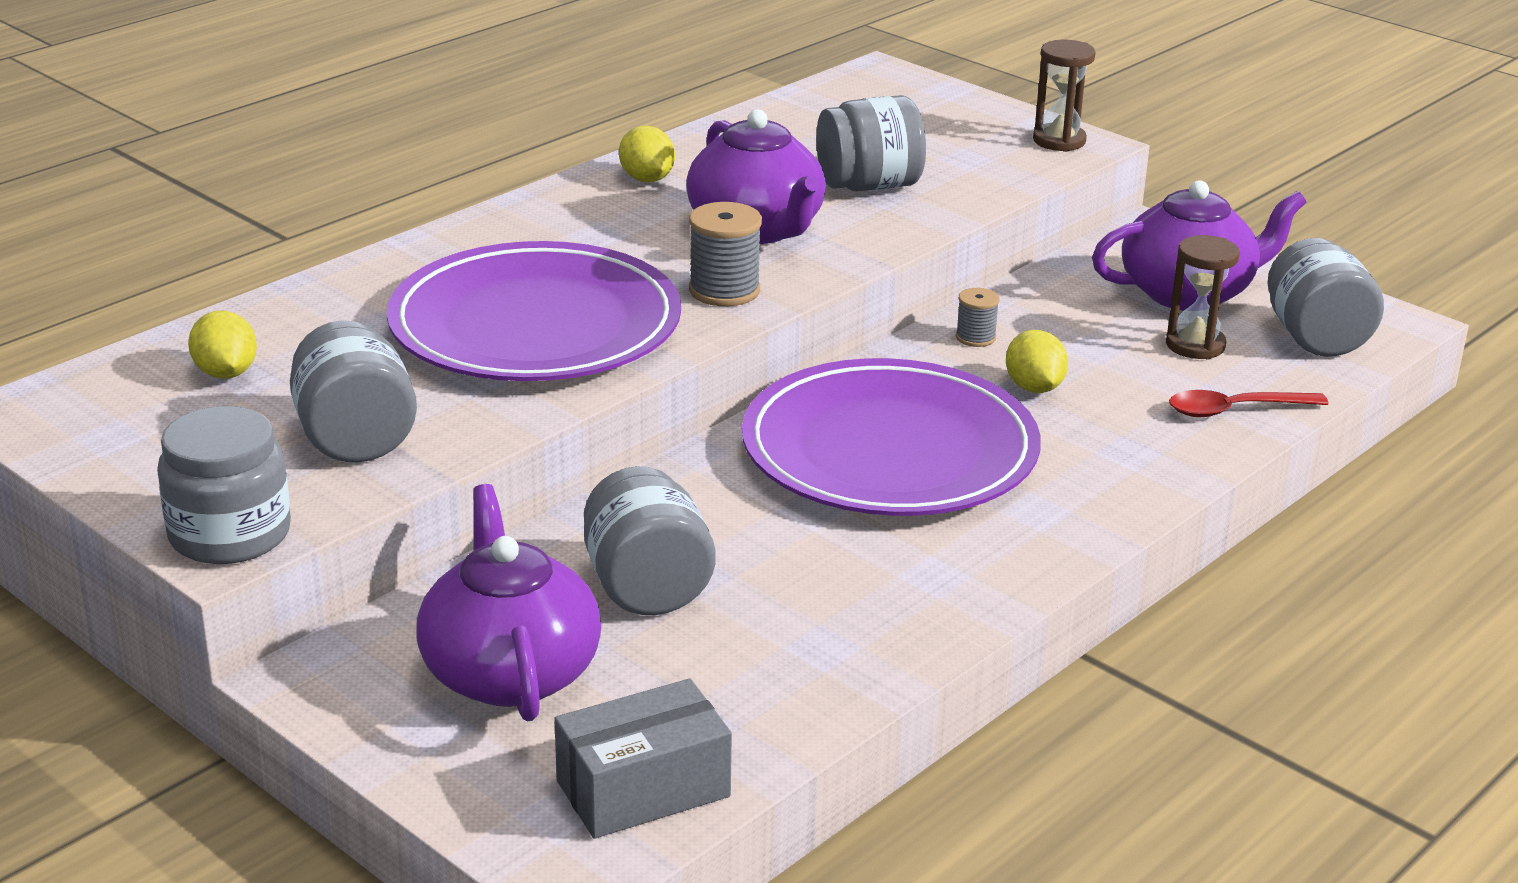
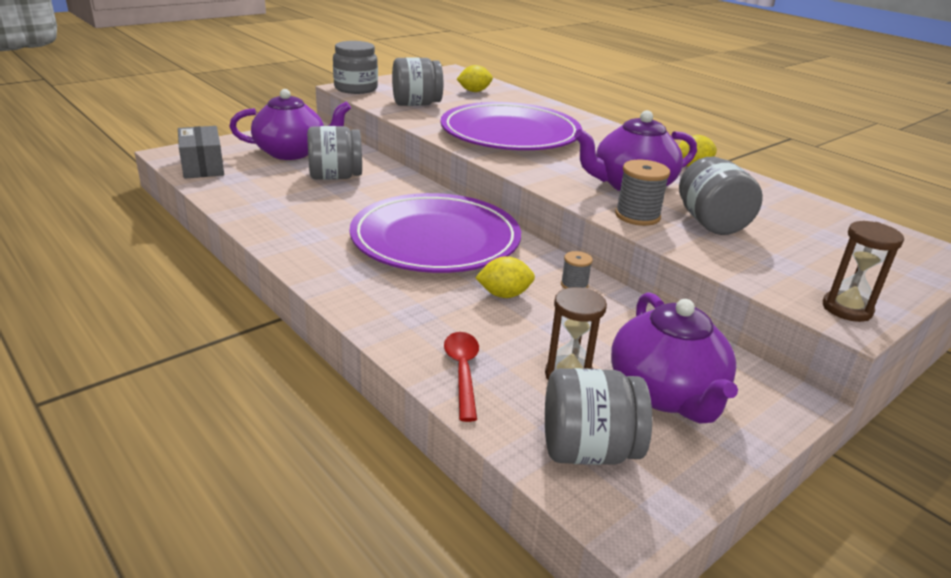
camera: 95 degrees right, 0 degrees up
grey spool [689,202,762,306] -> grey spool moved to [615,160,670,226]

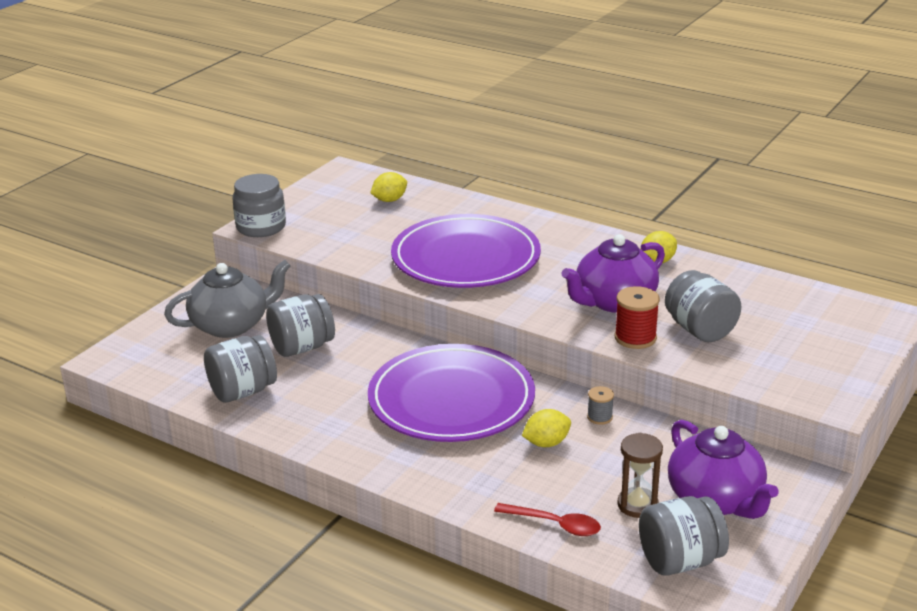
camera: 15 degrees left, 0 degrees up
grey box [178,126,224,179] -> none
purple teapot [229,89,351,160] -> grey teapot [164,260,291,338]
grey jar [392,57,443,106] -> grey jar moved to [204,335,277,403]
red spoon [444,332,479,422] -> red spoon turned 135 degrees clockwise [494,503,601,536]
grey spool [615,160,670,226] -> red spool [615,286,660,349]
brown hourglass [823,221,904,322] -> none

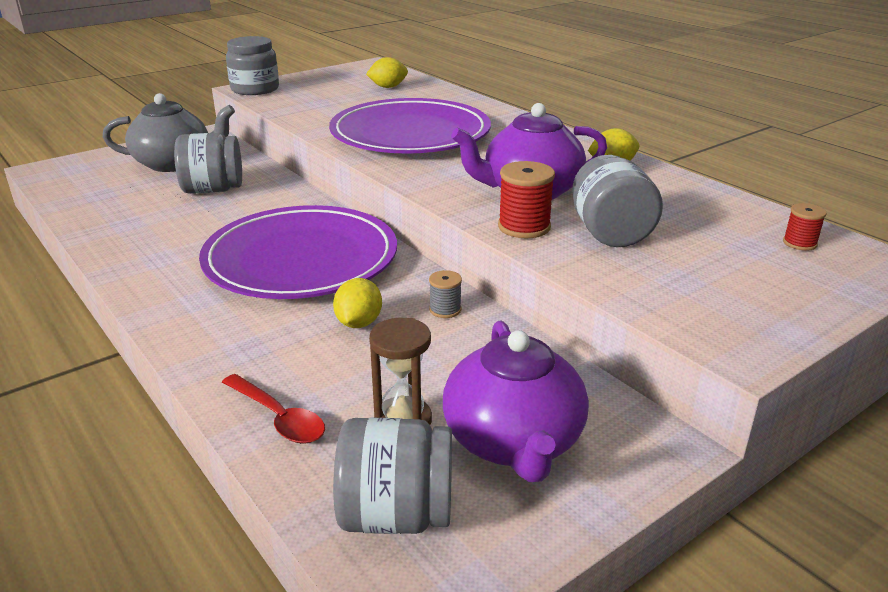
camera: 20 degrees right, 0 degrees up
grey jar [204,335,277,403] -> none
yellow lemon [522,409,571,447] -> yellow lemon turned 75 degrees counterclockwise [333,278,382,328]
none -> red spool [783,203,826,251]

